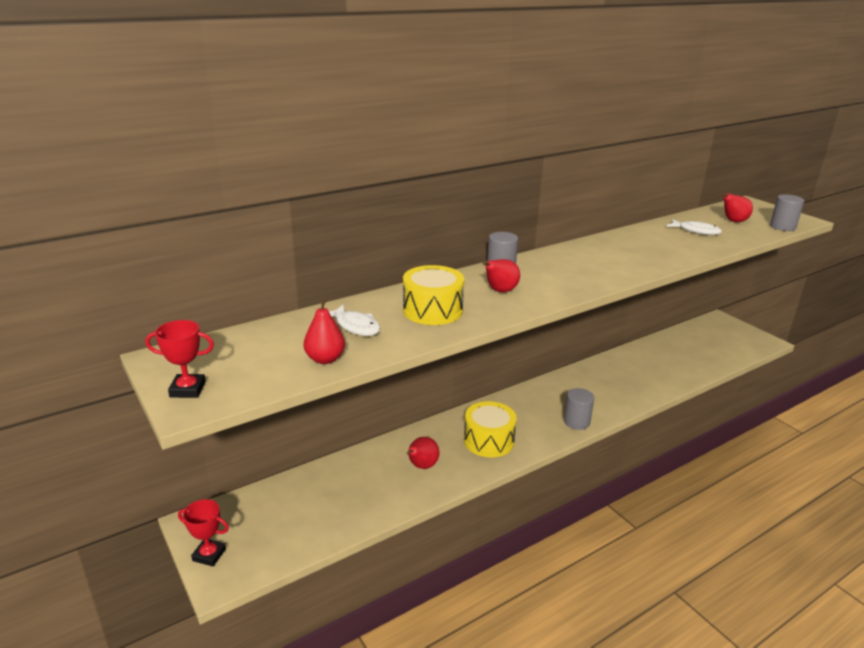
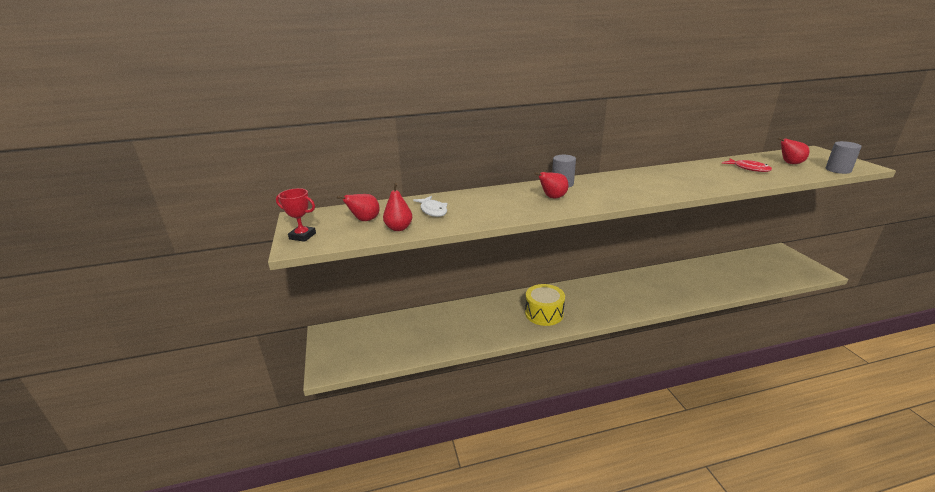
camera: 20 degrees right, 0 degrees up
red trophy [178,499,229,566] -> none
yellow drum [403,265,464,325] -> none
red pear [407,437,439,469] -> red pear moved to [337,194,380,221]
grey cylinder [564,388,594,430] -> none
white fish [666,219,722,235] -> red fish [722,158,772,172]

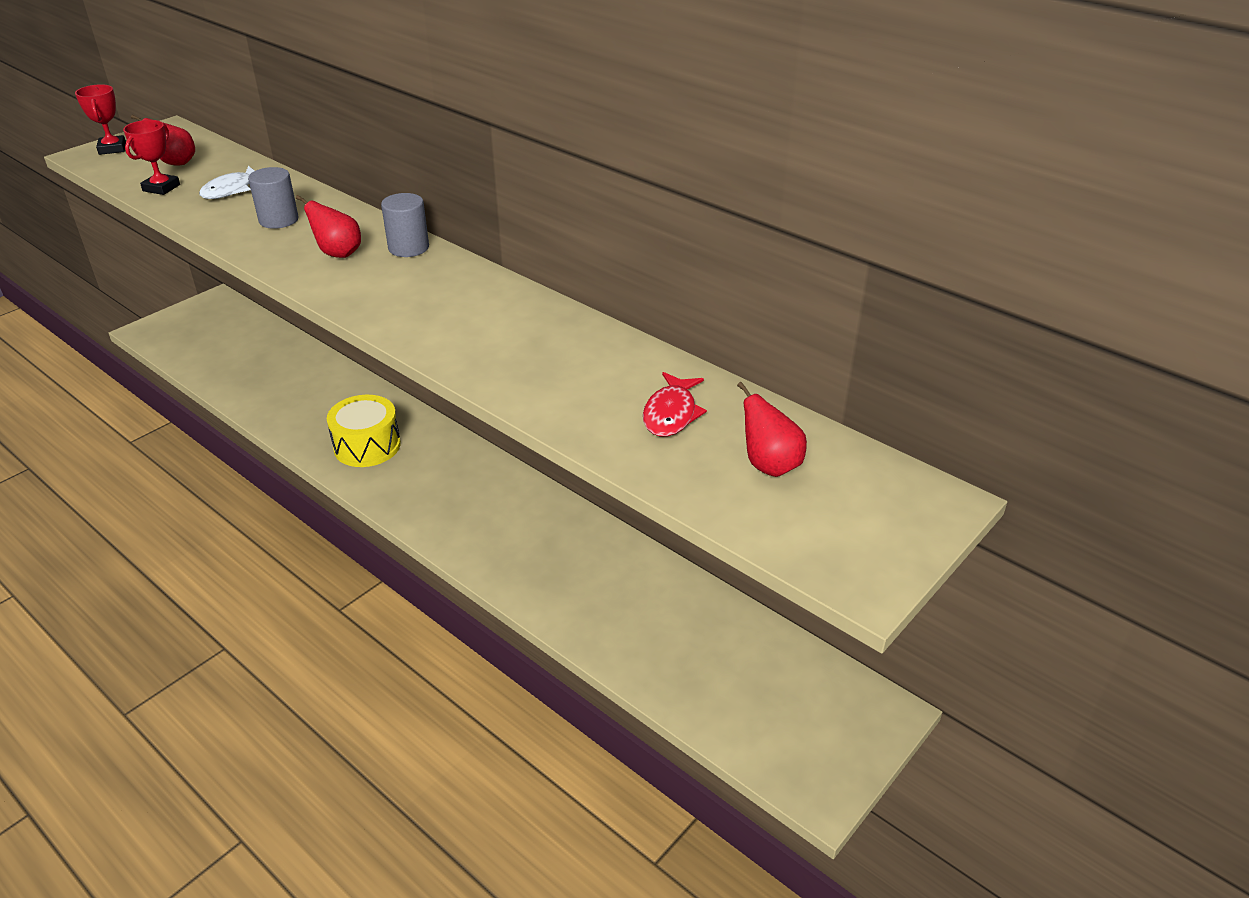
camera: 55 degrees right, 10 degrees up
red pear [383,183,412,231] -> red trophy [123,120,180,195]
grey cylinder [826,141,862,174] -> grey cylinder moved to [248,167,298,229]

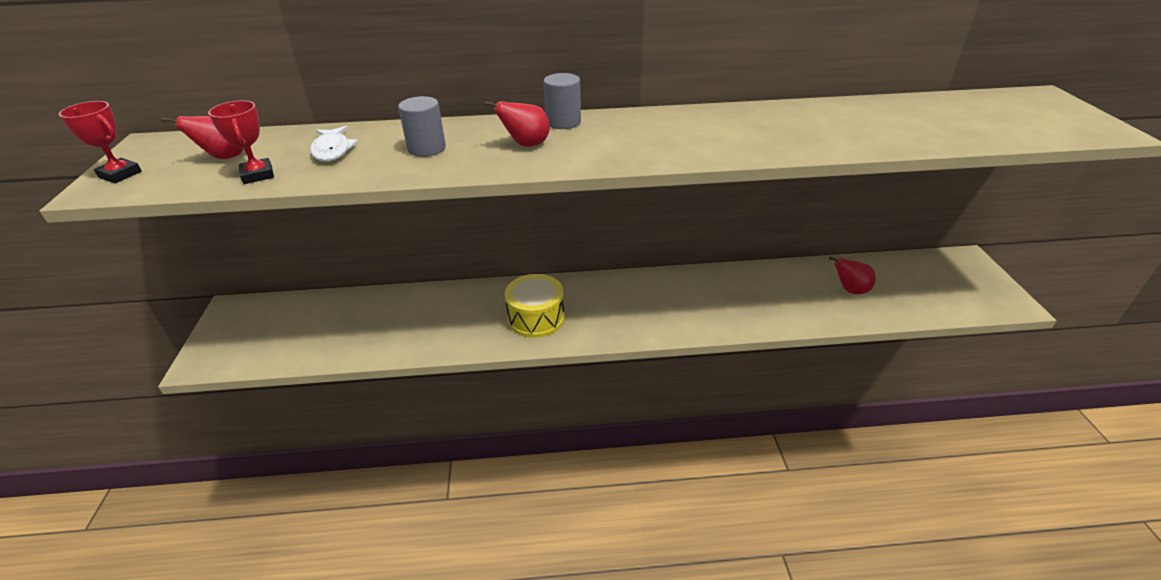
camera: 45 degrees left, 0 degrees up
red fish [643,372,707,437] -> none
red pear [737,382,807,477] -> red pear moved to [829,257,876,294]

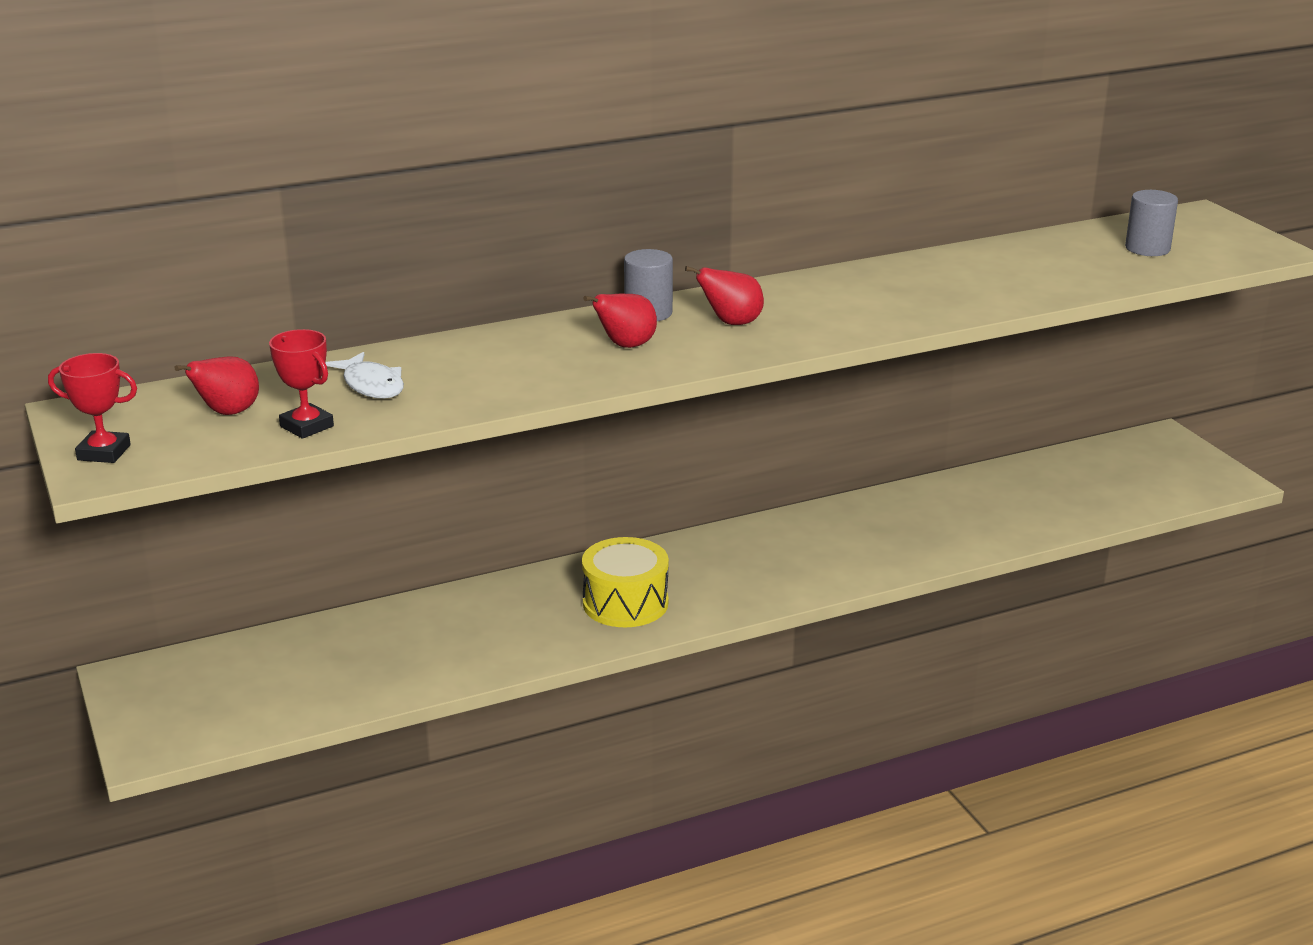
camera: 20 degrees left, 10 degrees down
grey cylinder [398,96,446,157] -> grey cylinder moved to [1125,190,1178,256]
red pear [829,257,876,294] -> red pear moved to [685,266,764,325]

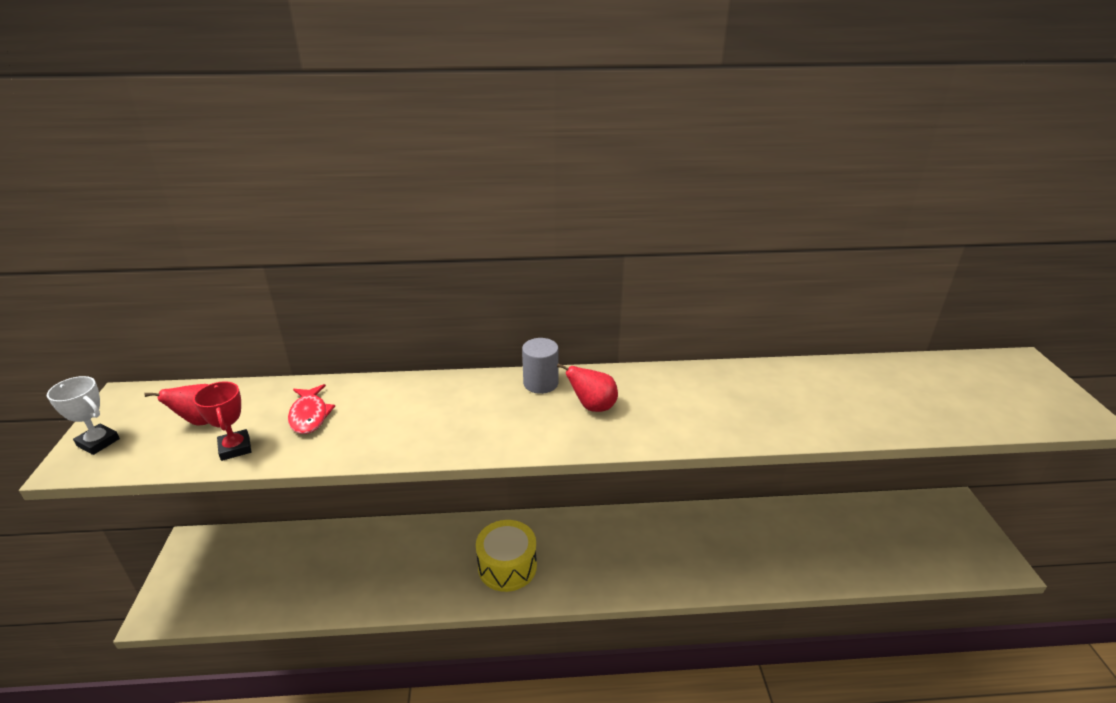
camera: 20 degrees right, 5 degrees up
red trophy [48,353,137,463] -> white trophy [47,376,120,455]
white fish [325,352,404,399] -> red fish [288,384,335,434]
red pear [583,294,657,348] -> none
grey cylinder [1125,190,1178,256] -> none

